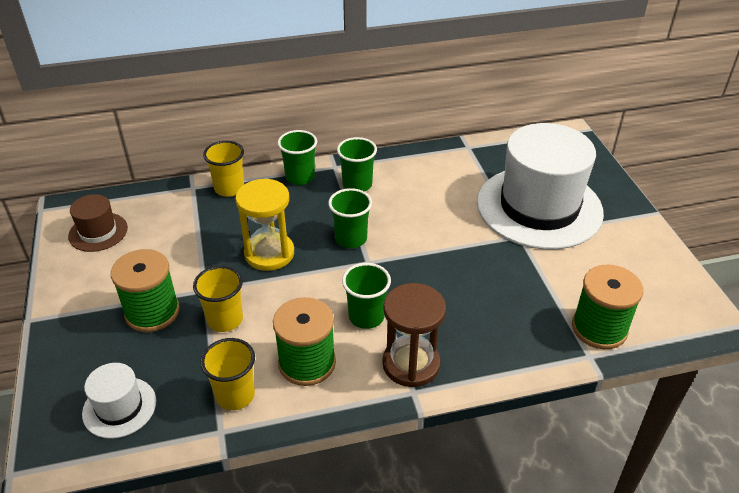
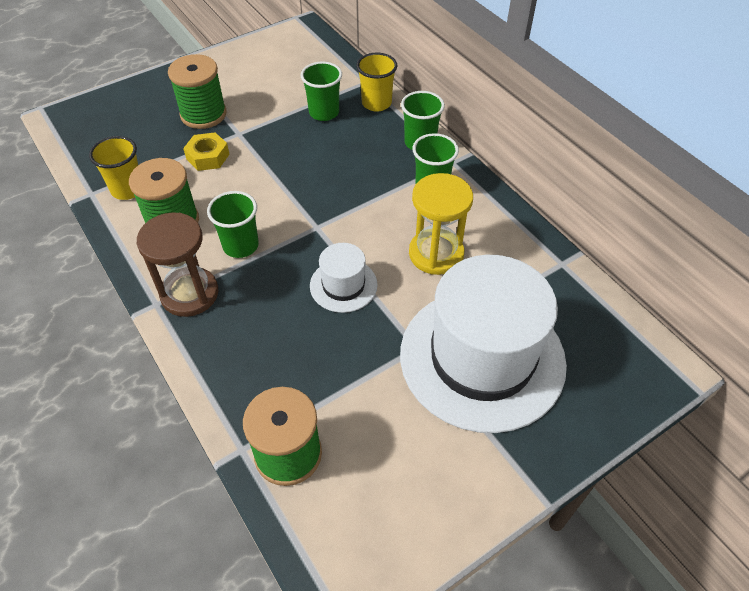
camera: 70 degrees right, 10 degrees up
brown hat [68,194,128,252] -> none
white hat [82,363,156,439] -> white hat moved to [310,243,378,313]
yellow cup [193,266,243,332] -> yellow nut [183,132,230,171]
yellow hourglass [235,178,294,271] -> yellow hourglass moved to [409,173,473,275]
green cup [328,188,372,248] -> green cup moved to [301,61,342,121]

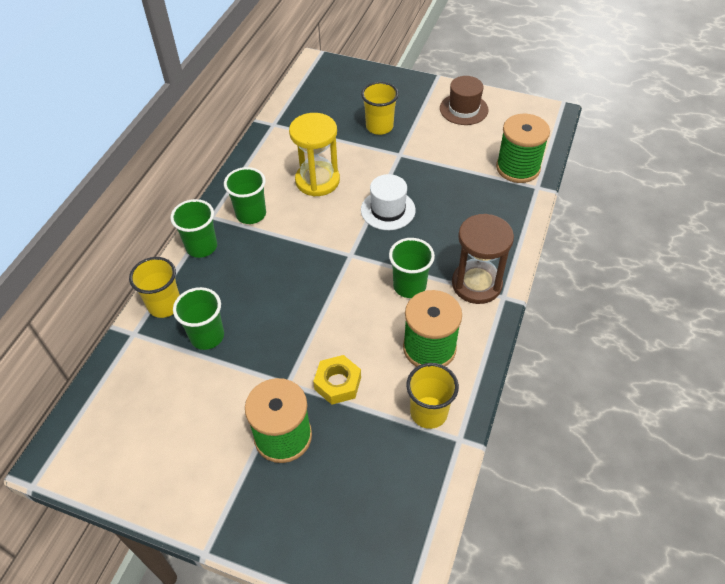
camera: 125 degrees left, 0 degrees up
white hat [400,255,567,433] -> yellow cup [361,82,399,135]
none -> brown hat [440,76,488,125]

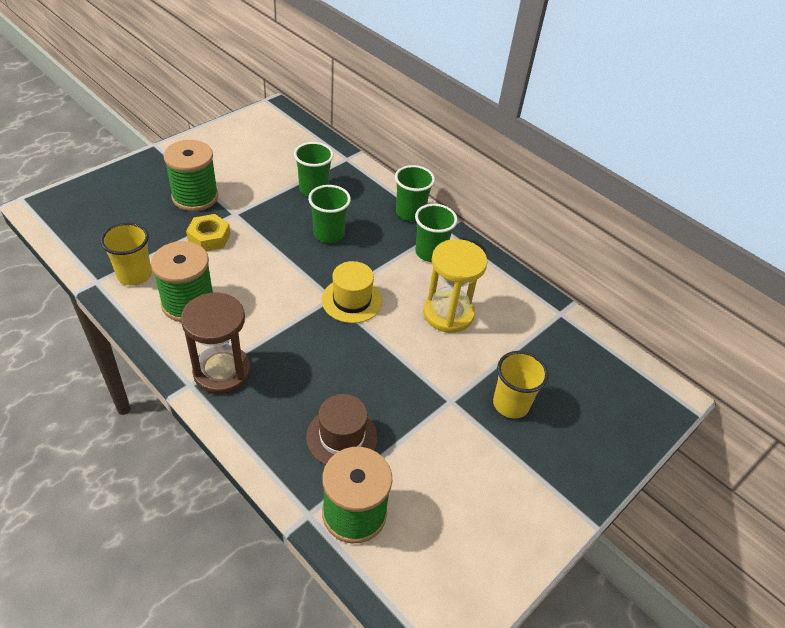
camera: 110 degrees right, 5 degrees down
yellow cup [129,257,180,318] -> none
white hat [361,174,416,230] -> none
green cup [389,238,435,298] -> green cup moved to [308,185,351,243]
brown hat [440,76,488,125] -> brown hat moved to [306,394,378,465]
none -> yellow hat [322,261,382,323]

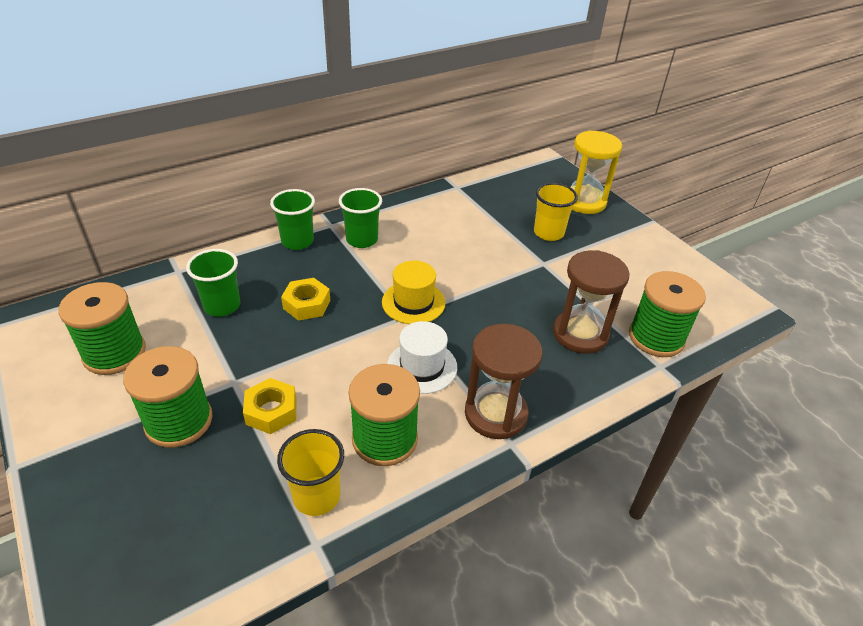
camera: 75 degrees left, 5 degrees down
brown hat [306,394,378,465] -> brown hourglass [553,250,630,354]
green cup [308,185,351,243] -> yellow nut [281,278,330,321]
yellow hourglass [423,239,488,333] -> yellow hourglass moved to [571,131,622,214]
none -> green spool [58,282,146,375]
none -> white hat [387,321,457,394]

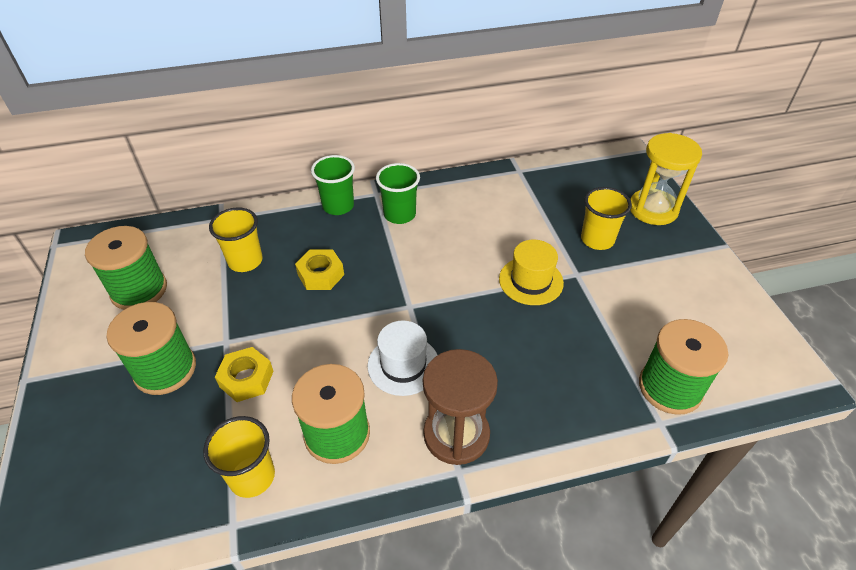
camera: 20 degrees right, 5 degrees up
green cup [186,249,240,316] -> yellow cup [209,208,263,272]
yellow hat [382,260,445,324] -> yellow hat moved to [499,240,564,305]
brown hourglass [553,250,630,354] -> none

